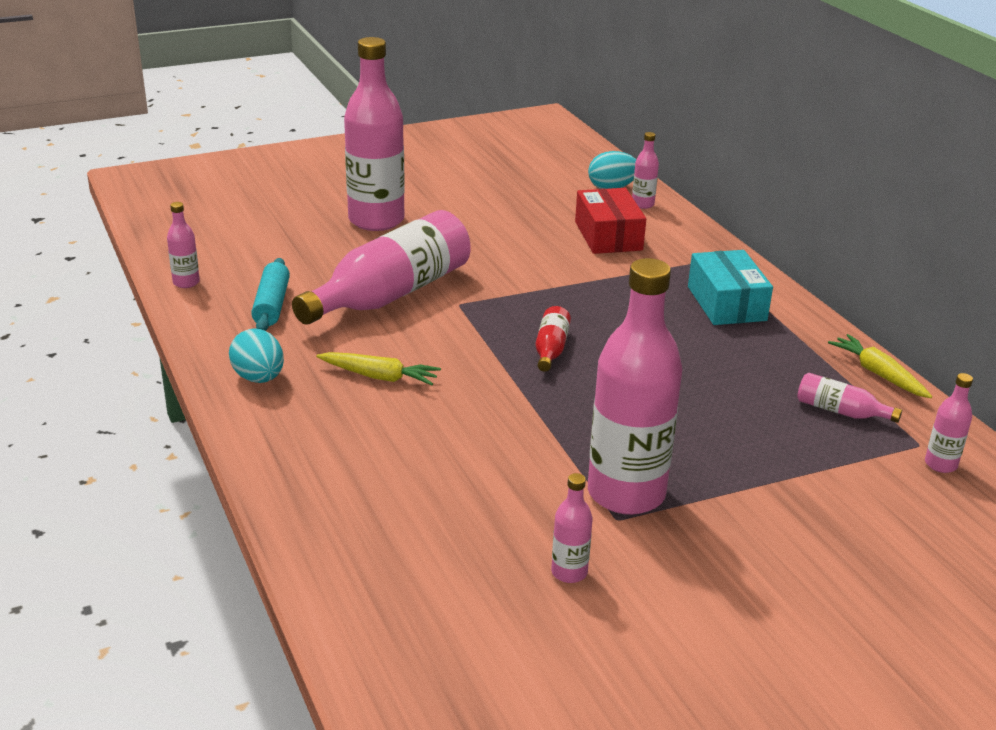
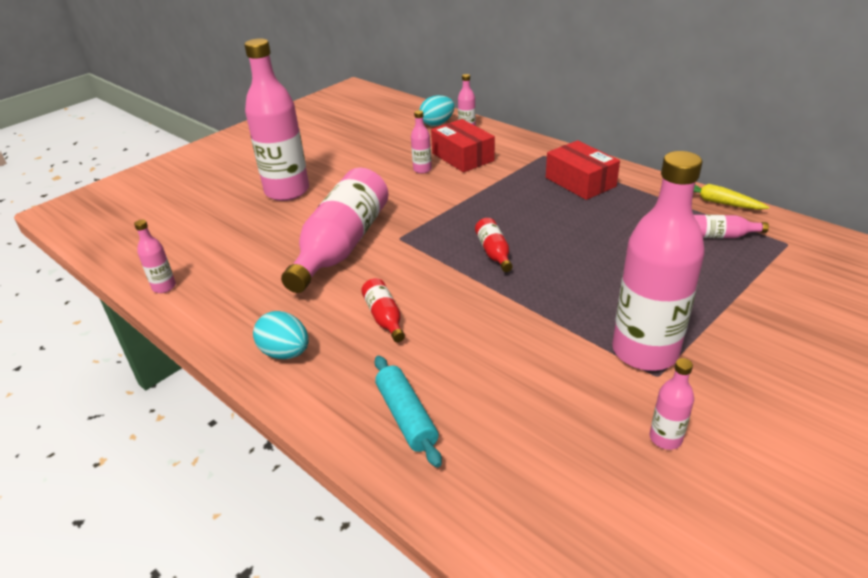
camera: 20 degrees left, 5 degrees up
turquoise rolling pin [251,258,290,331] -> turquoise rolling pin moved to [375,356,442,467]
yellow carrot [316,352,441,385] -> red bottle [361,278,405,342]
turquoise box [688,250,773,325] -> red box [546,140,620,200]
pink bottle [925,373,973,473] -> pink bottle moved to [411,110,432,174]

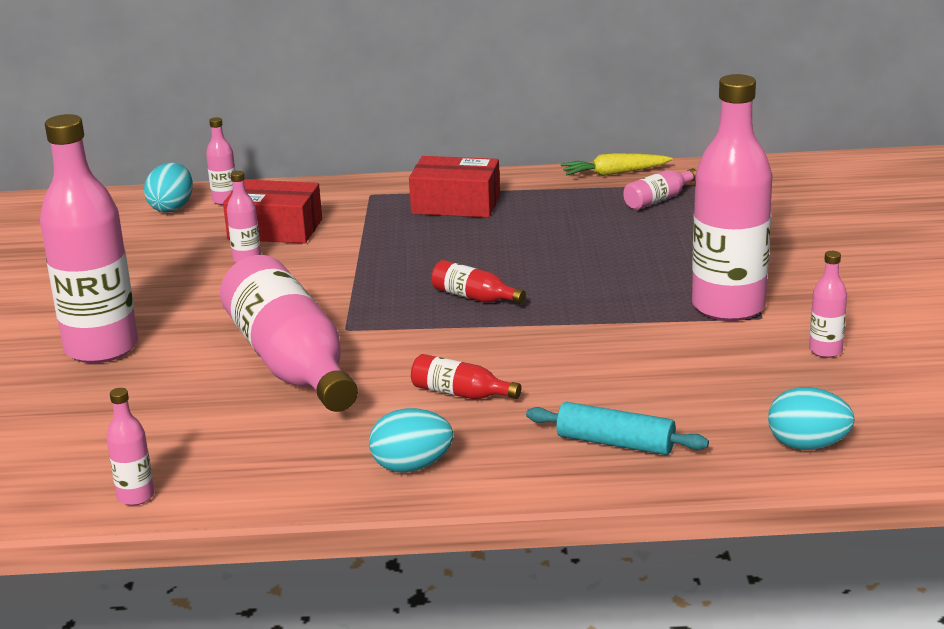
camera: 45 degrees left, 10 degrees down
none -> turquoise egg [768,387,855,450]

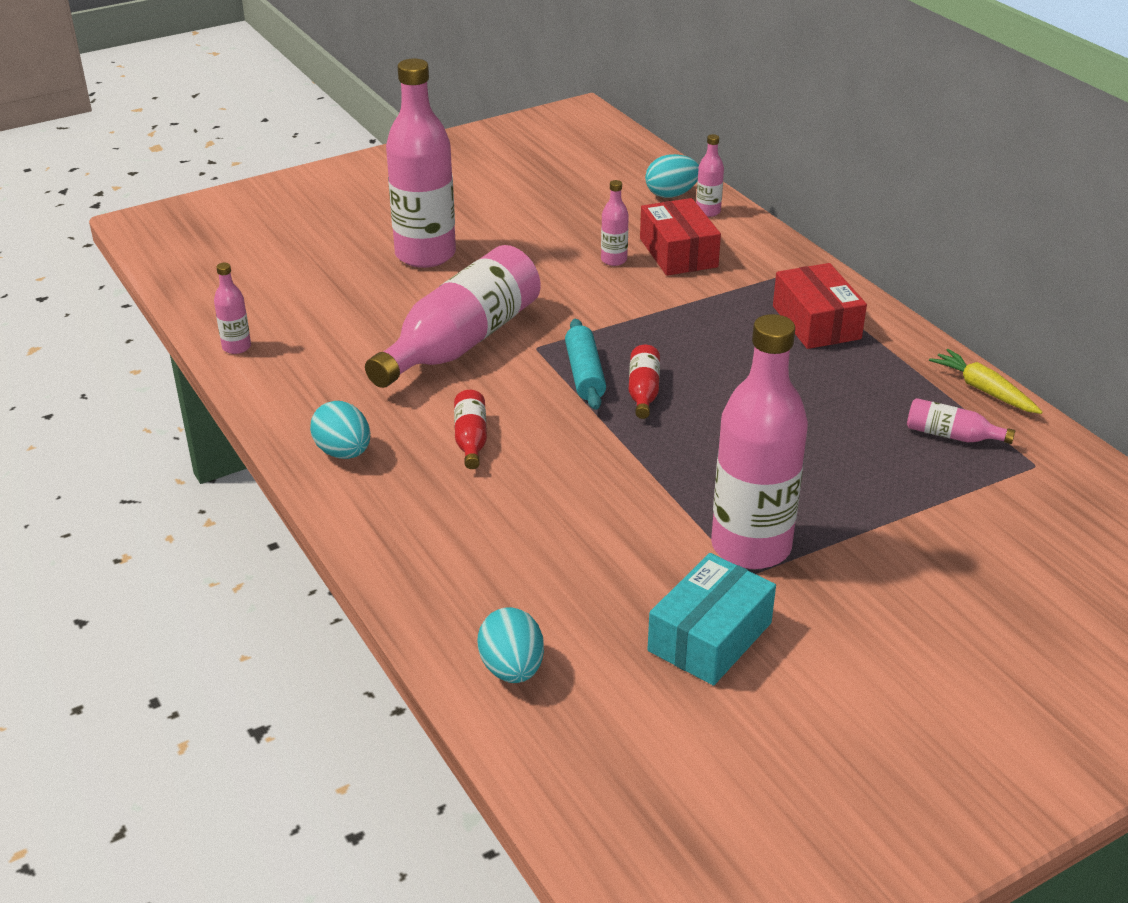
camera: 60 degrees right, 10 degrees up
turquoise rolling pin [526,402,709,455] -> turquoise rolling pin moved to [565,319,606,410]
pink bottle [809,251,847,358] -> turquoise box [647,553,776,686]

